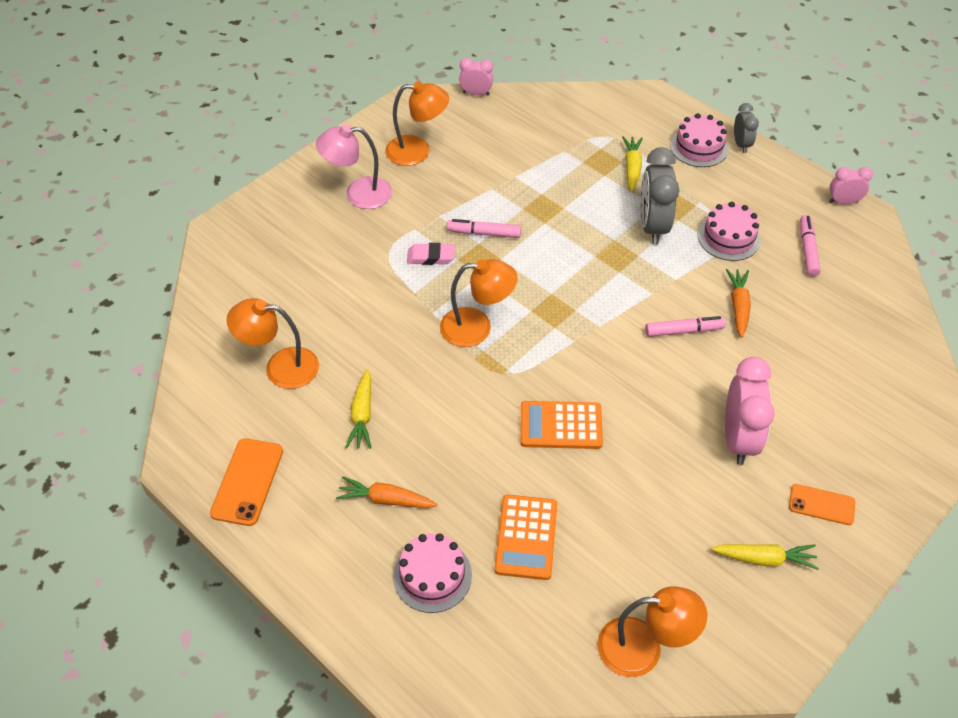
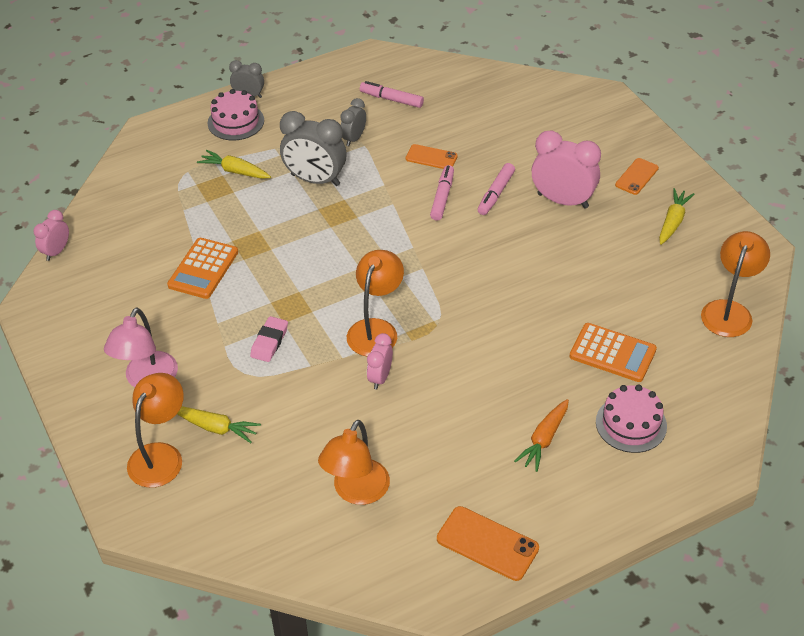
camera: 70 degrees left, 5 degrees down
yellow carrot [345,369,371,449] -> yellow carrot moved to [177,406,261,443]
orange lamp [385,81,449,166] -> orange lamp moved to [127,373,184,488]
pink marker [447,219,521,238] -> pink marker moved to [478,163,515,215]
orange calculator [521,401,603,449] -> orange calculator moved to [167,238,238,299]
pink cake [698,202,761,261] -> grey clock [340,98,366,146]
orange carrot [726,269,751,338] -> orange phone [406,144,458,169]
pink clock [829,167,873,204] -> pink clock moved to [367,333,393,389]

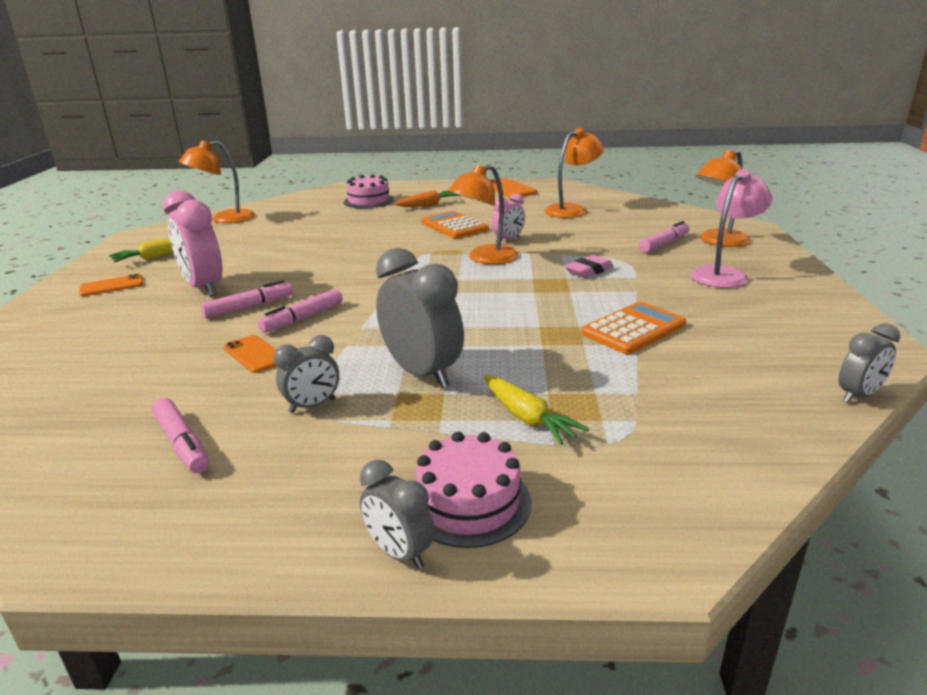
camera: 150 degrees left, 20 degrees down
pink clock [34,210,69,261] -> grey clock [839,323,900,403]
yellow carrot [177,406,261,443] -> pink marker [639,221,690,253]
orange calculator [569,323,657,382] -> orange calculator moved to [421,211,489,239]

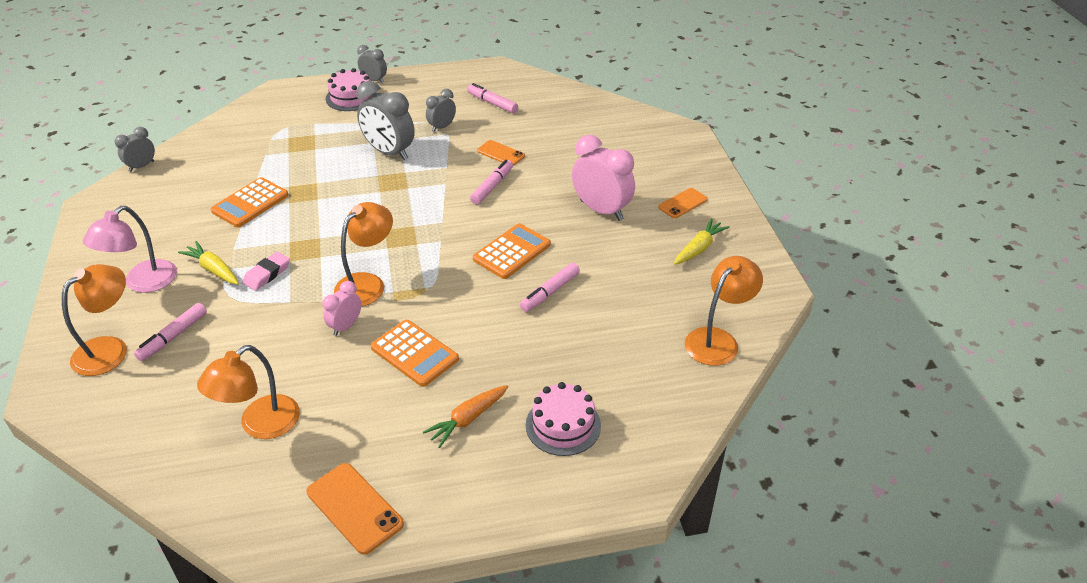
camera: 165 degrees right, 15 degrees up
pink marker [200,280,293,318] -> pink marker moved to [520,263,580,312]
yellow carrot [484,375,589,445] -> yellow carrot moved to [178,241,239,285]
none -> orange calculator [473,224,551,279]

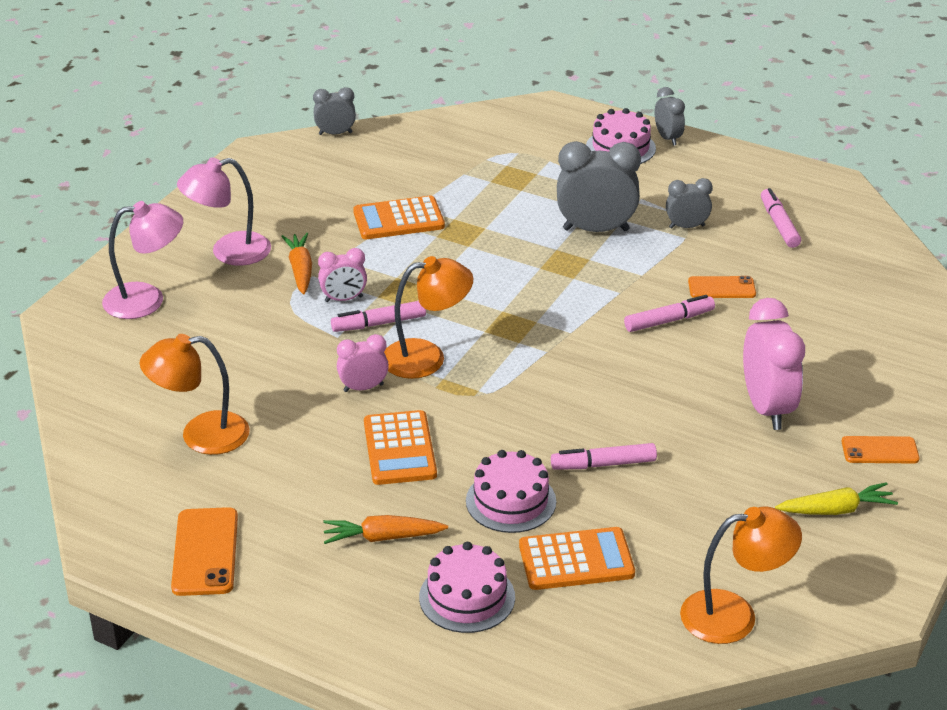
camera: 40 degrees right, 5 degrees down
orange lamp [62,264,127,376] -> pink lamp [102,201,183,319]
pink marker [134,303,207,361] -> pink marker moved to [331,301,426,332]
yellow carrot [178,241,239,285] -> orange carrot [281,233,312,294]
pink eraser [242,251,290,291] -> pink clock [318,248,367,302]
grey clock [356,81,415,160] -> grey clock turned 105 degrees clockwise [557,141,641,232]
orange calculator [473,224,551,279] -> orange calculator moved to [519,527,635,590]
orange phone [477,140,525,166] -> orange phone turned 75 degrees counterclockwise [688,276,756,298]
none -> pink cake [466,450,556,533]

